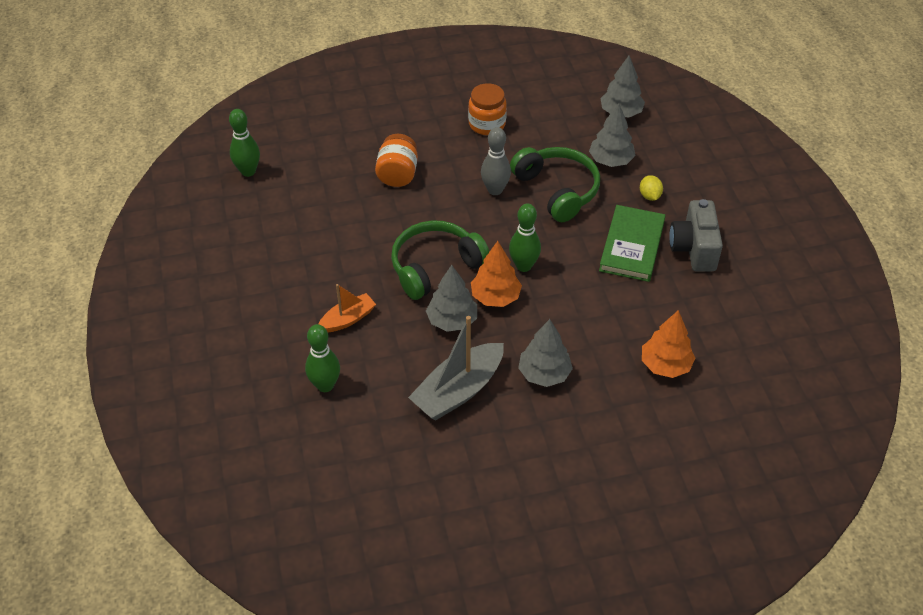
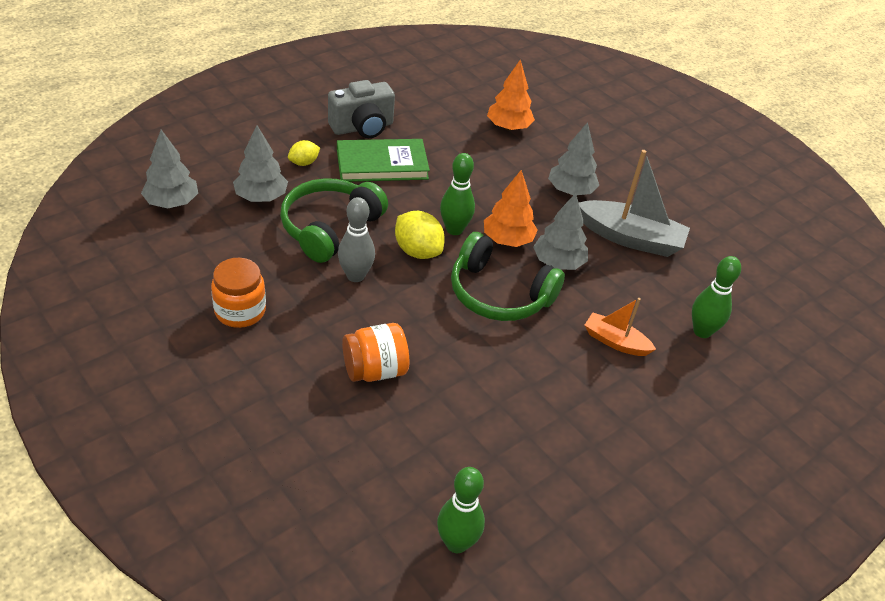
camera: 120 degrees left, 5 degrees down
none -> yellow lemon [395,211,445,259]

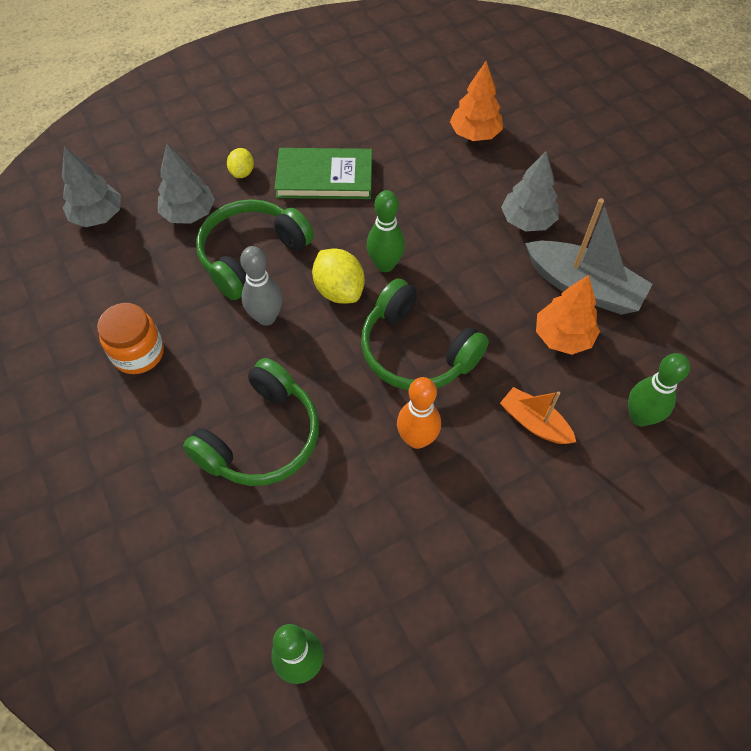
camera: 15 degrees right, 15 degrees up
yellow lemon [288,140,320,166] -> yellow lemon turned 60 degrees counterclockwise [227,148,254,178]
grey camera [328,80,395,138] -> none
orange jar [342,323,409,382] -> green headphones [183,358,319,486]
orange tree [484,170,538,247] -> orange tree moved to [536,275,600,355]
grey tree [533,193,588,270] -> none
none -> orange bowling pin [397,377,441,449]

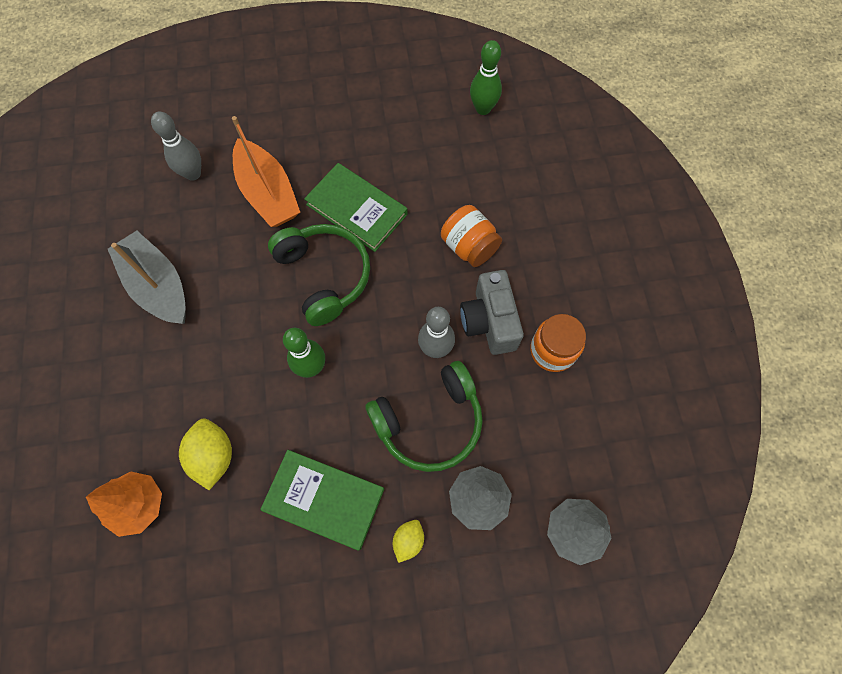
camera: 160 degrees left, 10 degrees up
green headphones [183,358,319,486] -> orange jar [441,205,502,267]
yellow lemon [312,248,365,304] -> yellow lemon moved to [179,419,232,490]
orange bowling pin [397,377,441,449] -> green book [304,163,408,252]
orange boat [500,387,576,444] -> orange boat [232,116,300,227], size x1.73
grey tree [501,152,559,231] -> none
orange tree [536,275,600,355] -> none
green bowling pin [628,353,690,426] -> grey bowling pin [151,111,201,181]
none -> grey camera [460,270,524,355]

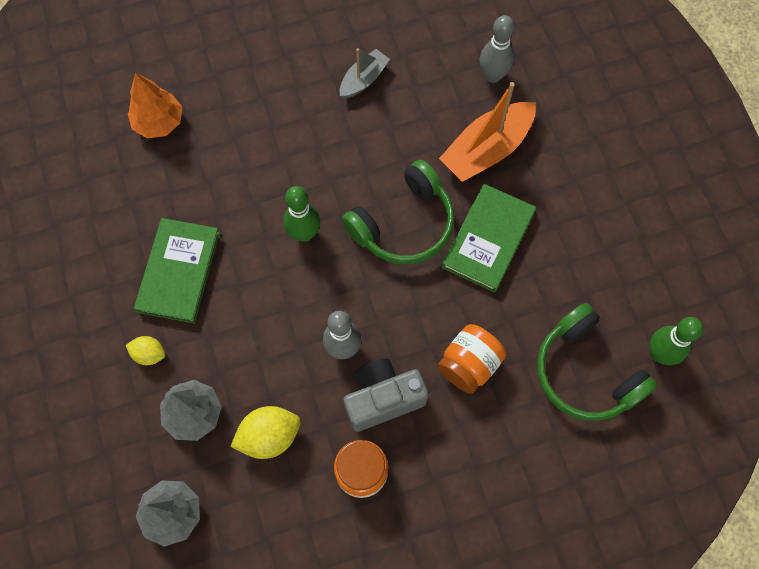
camera: 80 degrees right, 0 degrees up
grey boat [108,231,186,324] -> grey boat [340,48,390,99], size x0.58
yellow lemon [179,419,232,490] -> yellow lemon moved to [230,406,301,459]
green headphones [365,361,483,472] -> green headphones moved to [537,303,657,421]

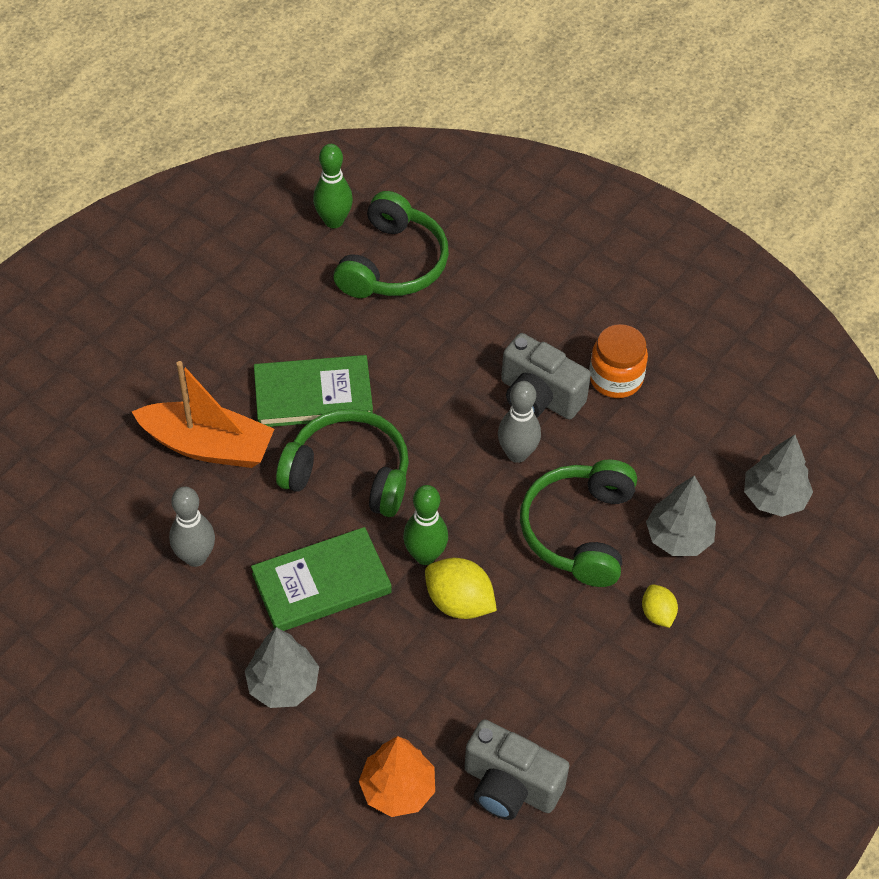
camera: 125 degrees left, 15 degrees down
green book [134,218,220,324] -> green book moved to [251,527,391,631]
yellow lemon [230,406,301,459] -> yellow lemon moved to [425,558,497,619]
grey boat [340,48,390,99] -> none
orange jar [438,324,506,394] -> none
grey bowling pin [480,15,515,83] -> grey bowling pin moved to [169,487,215,567]
none -> grey tree [245,627,319,708]
none -> grey camera [464,719,570,820]
none -> green headphones [520,460,637,587]

